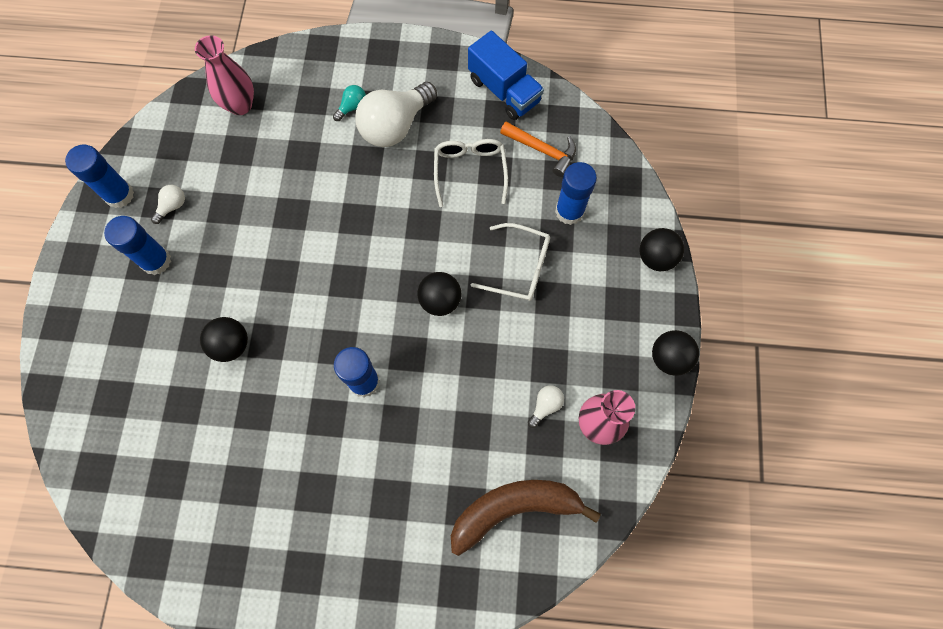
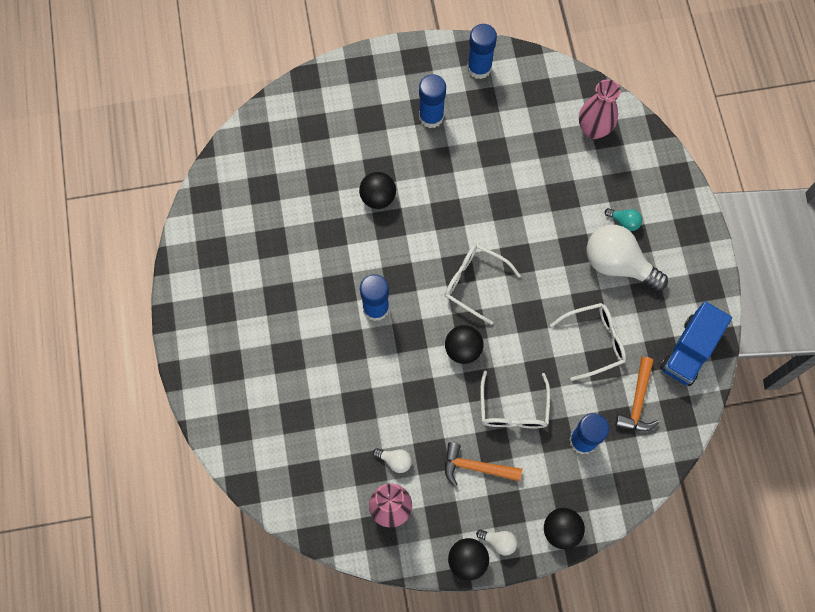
camera: 75 degrees right, 0 degrees up
white light bulb [151,185,185,224] -> white light bulb moved to [476,529,517,556]
brown banana [451,480,601,556] -> none
none -> white glasses [445,244,521,325]
none -> orange hammer [445,442,522,487]

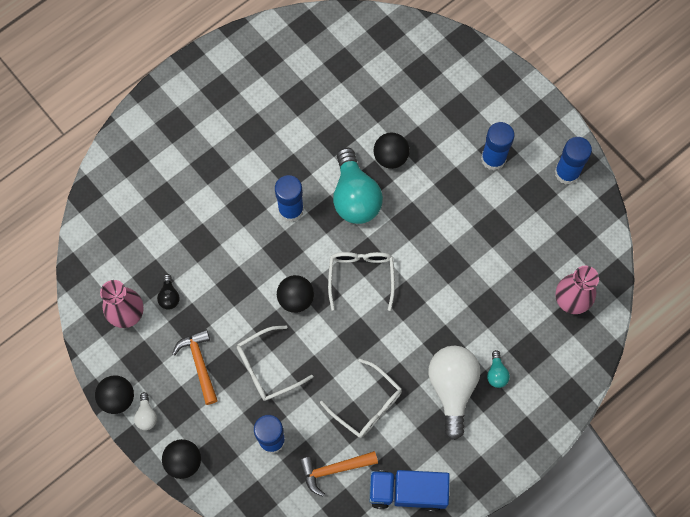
camera: 60 degrees right, 0 degrees up
white light bulb [373,448,412,473] -> black light bulb [157,274,179,310]
none -> turquoise light bulb [333,147,383,224]

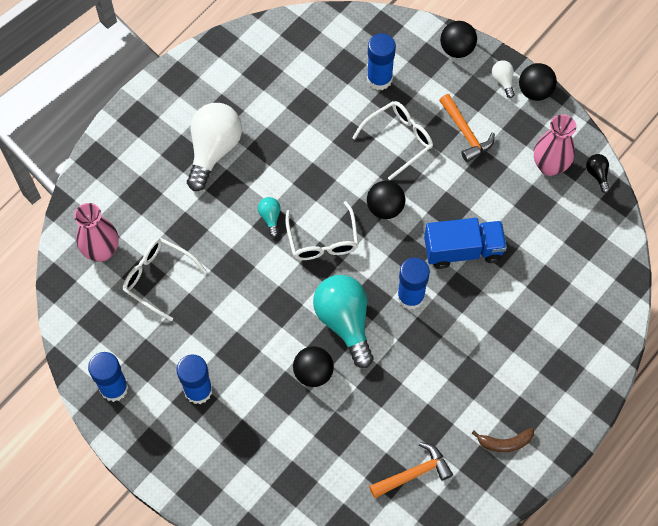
camera: 170 degrees right, 5 degrees down
black light bulb [157,274,179,310] -> black light bulb moved to [586,154,610,193]
orange hammer [299,451,378,496] -> orange hammer moved to [369,442,453,498]
white glasses [320,359,402,438] -> white glasses moved to [123,238,207,321]
blue truck [369,470,450,512] -> blue truck moved to [424,218,507,269]
white light bulb [428,346,480,440] -> white light bulb turned 150 degrees counterclockwise [187,103,242,191]
turquoise light bulb [487,350,510,388] -> turquoise light bulb moved to [258,197,281,237]
none -> brown banana [472,428,534,452]

